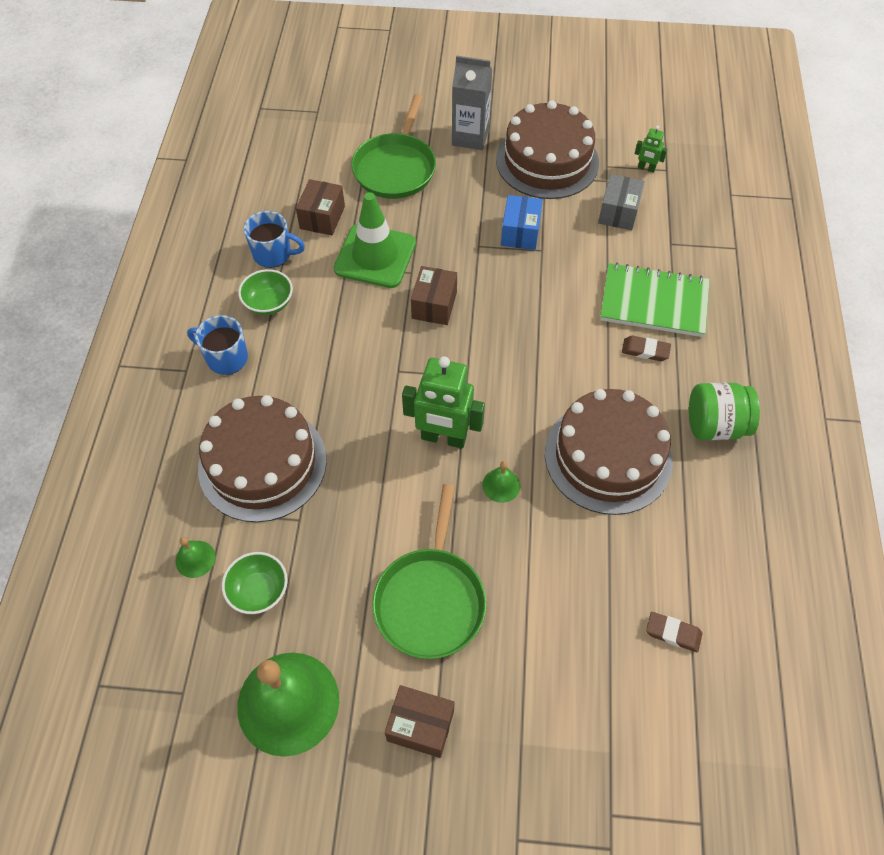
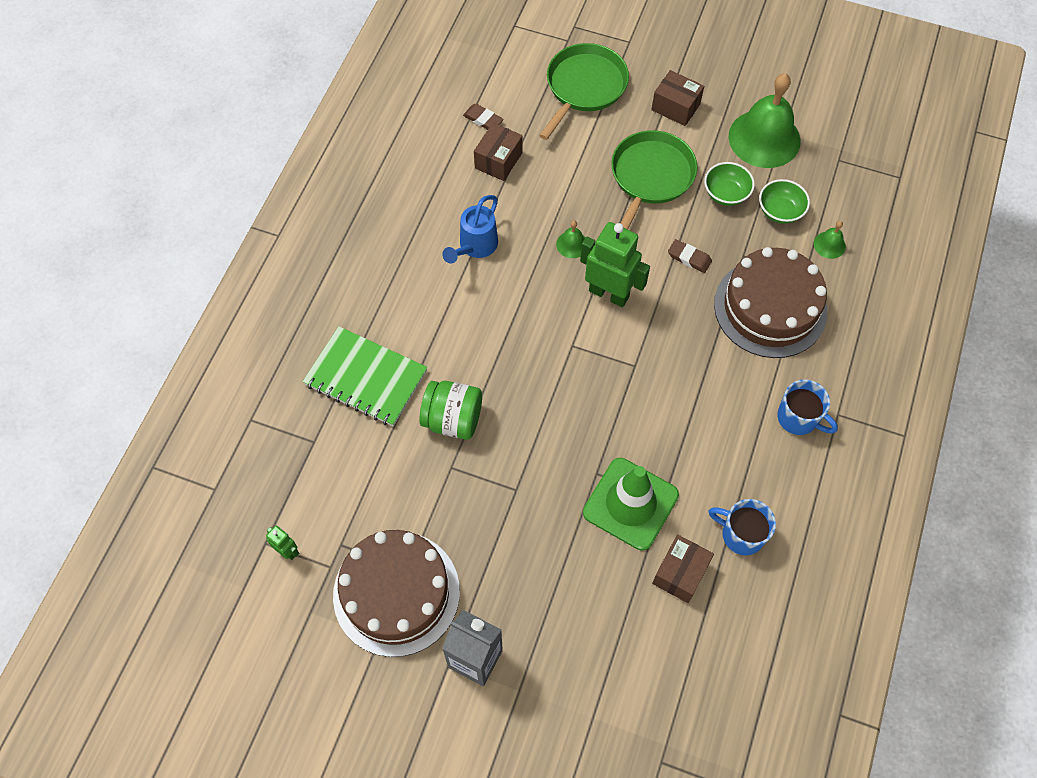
camera: 165 degrees left, 5 degrees up
green bowl [238,269,293,315] -> green bowl moved to [704,162,755,206]
green pan [351,94,436,199] -> green pan moved to [539,43,629,140]
brown box [411,266,457,325] -> brown box moved to [474,123,523,181]
blue box [501,195,543,250] -> none
brown cake [545,389,673,515] -> blue watering can [442,195,498,264]
grey box [598,174,645,230] -> none
brown eraser [622,336,671,361] -> brown eraser moved to [668,239,712,273]
green jar [689,383,760,440] -> green jar moved to [420,381,482,440]

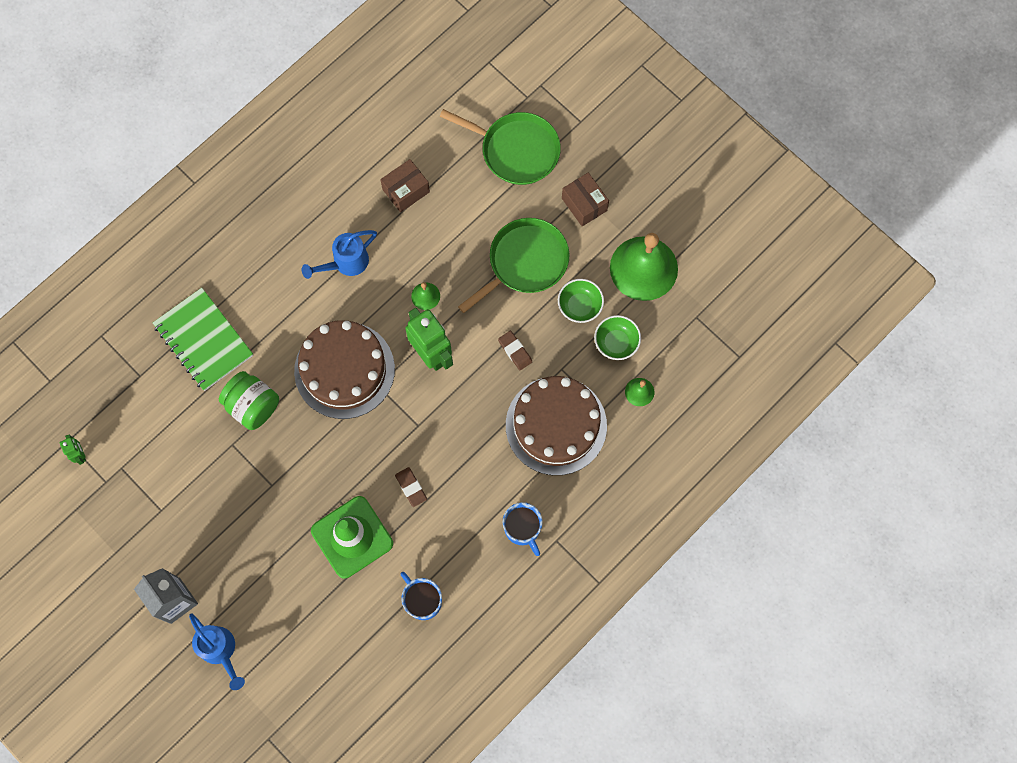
camera: 25 degrees right, 10 degrees up
brown cake [333,530,460,657] -> brown cake moved to [294,320,395,419]
brown eraser [463,104,504,130] -> brown eraser moved to [395,467,427,507]
green pan [539,43,629,140] -> green pan turned 60 degrees clockwise [440,109,561,185]
brown box [652,534,714,603] -> none
none -> blue watering can [189,614,245,690]

